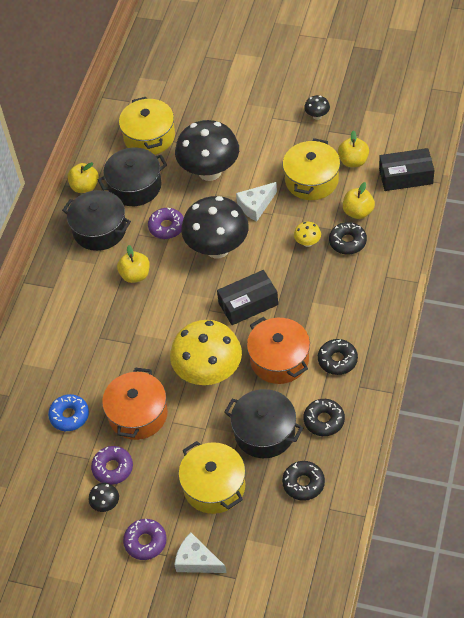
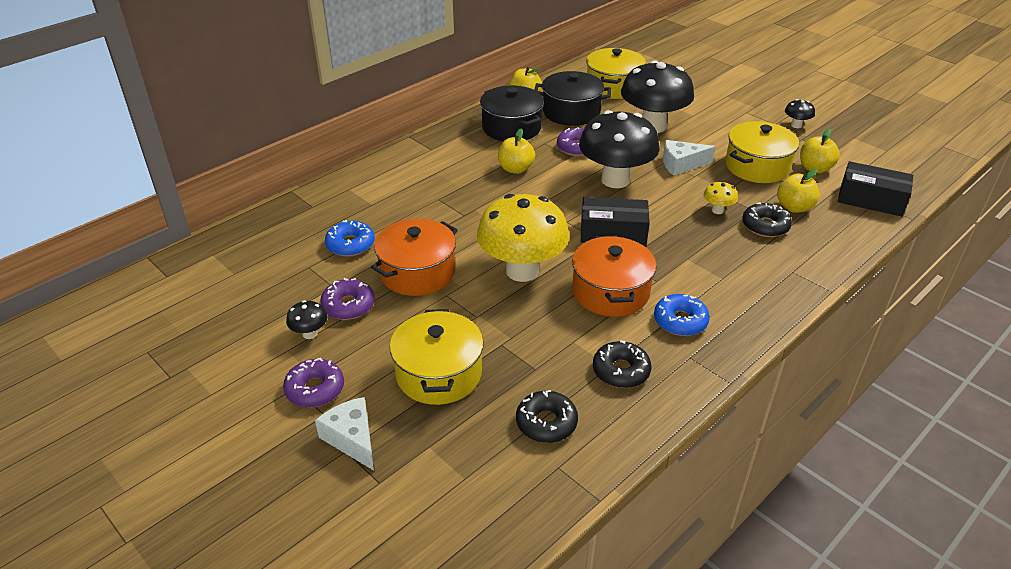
camera: 25 degrees right, 15 degrees down
black pot [224,389,303,458] -> none
black donut [318,339,358,375] -> blue donut [654,294,710,336]

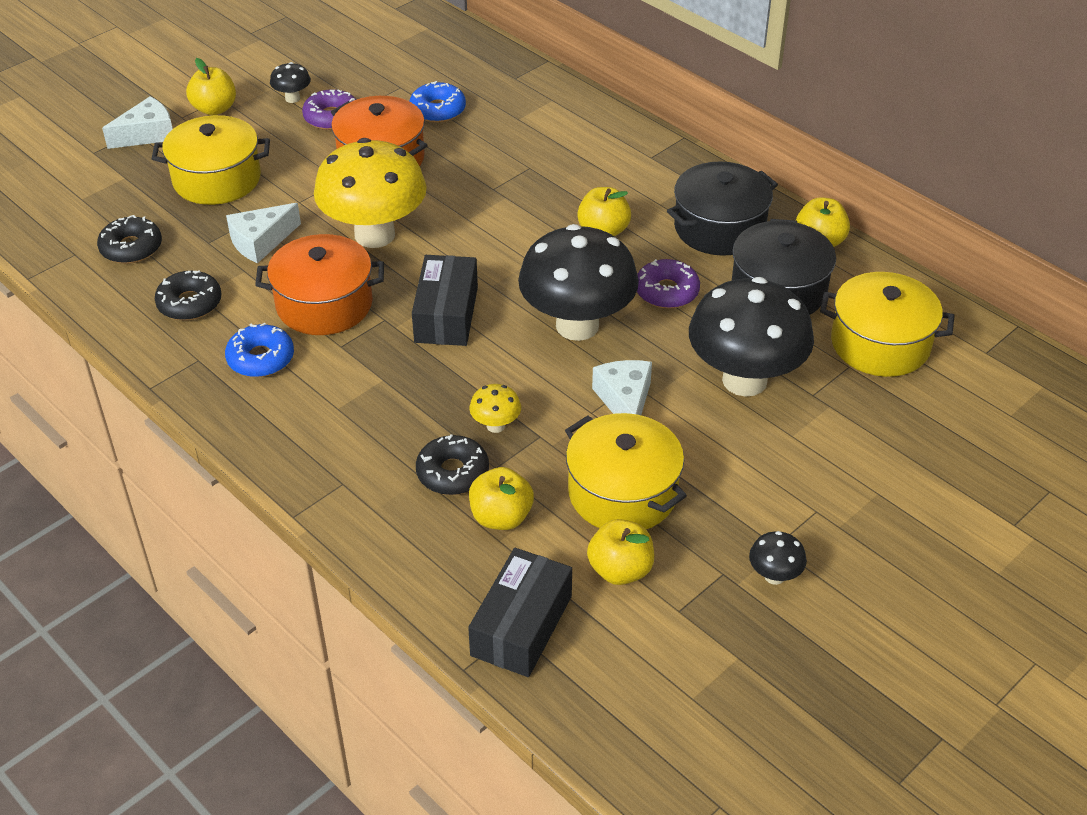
camera: 90 degrees right, 5 degrees up
purple donut [283,357,344,408] -> yellow apple [186,58,236,115]
none -> white cheese [226,203,301,263]

